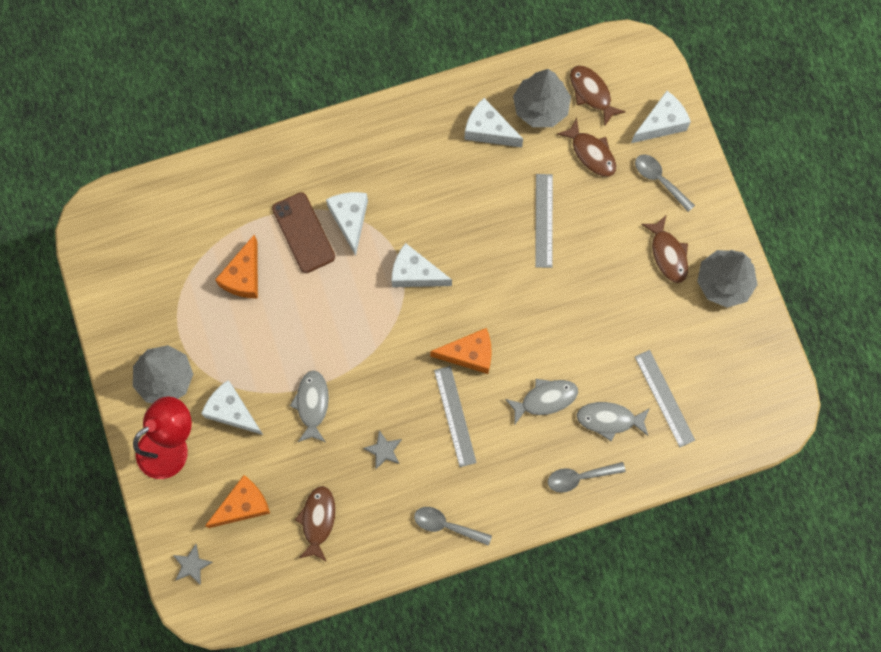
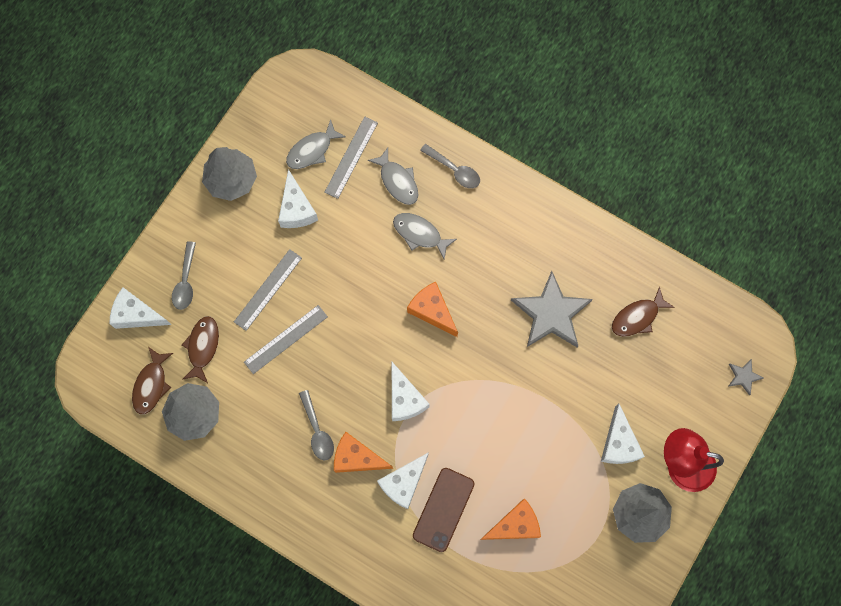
camera: 130 degrees left, 0 degrees up
orange cheese [205,475,270,528] -> orange cheese moved to [334,432,393,473]
grey fish [290,370,329,442] -> grey fish moved to [286,119,346,169]
grey star [363,430,402,469] -> grey star [511,271,593,347], size x2.24
grey spoon [414,507,492,546] -> grey spoon moved to [299,390,334,460]
grey ruler [434,366,477,467] -> grey ruler moved to [234,249,302,331]
white cheese [464,98,523,147] -> white cheese moved to [278,169,318,228]
brown fish [641,216,688,283] -> none

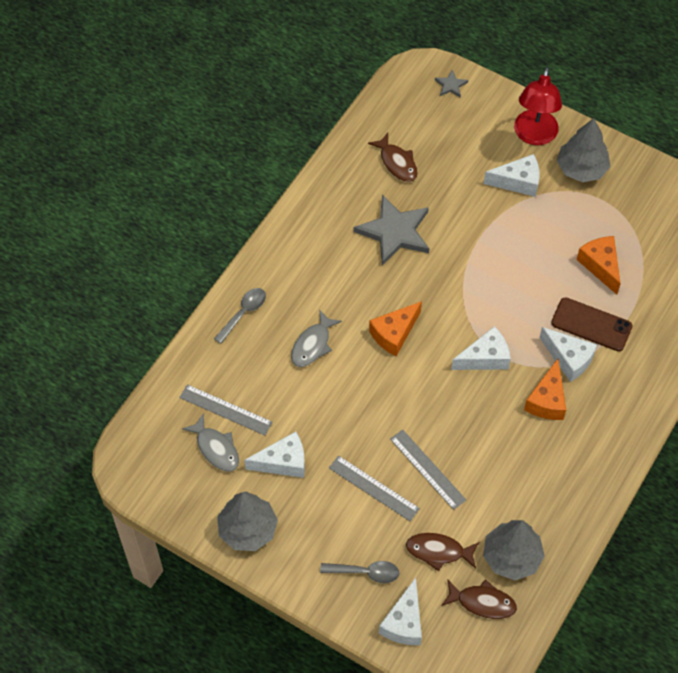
camera: 90 degrees left, 15 degrees down
grey spoon [299,390,334,460] -> none
grey fish [368,148,418,205] -> none

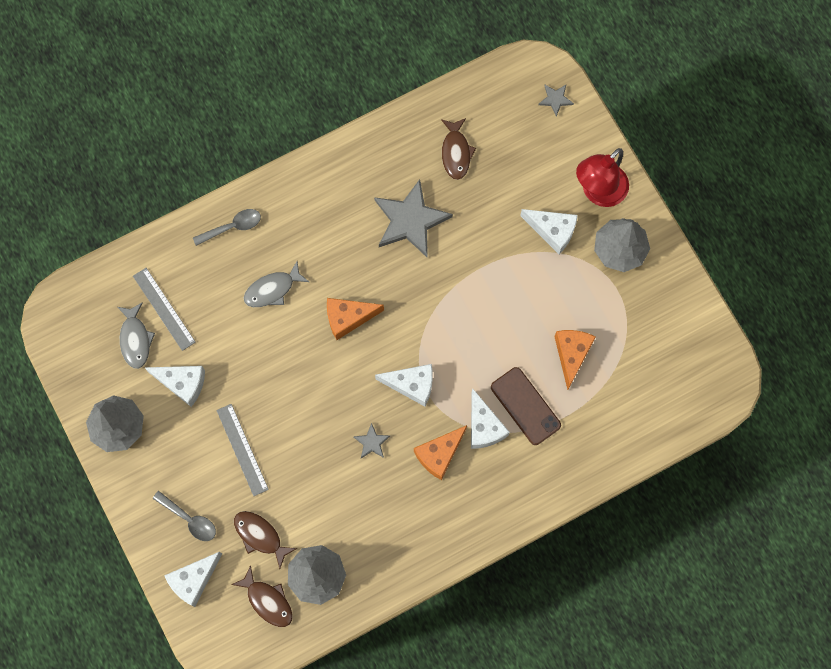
camera: 30 degrees right, 15 degrees up
grey ruler [390,429,466,510] -> none
none -> grey star [354,423,390,458]

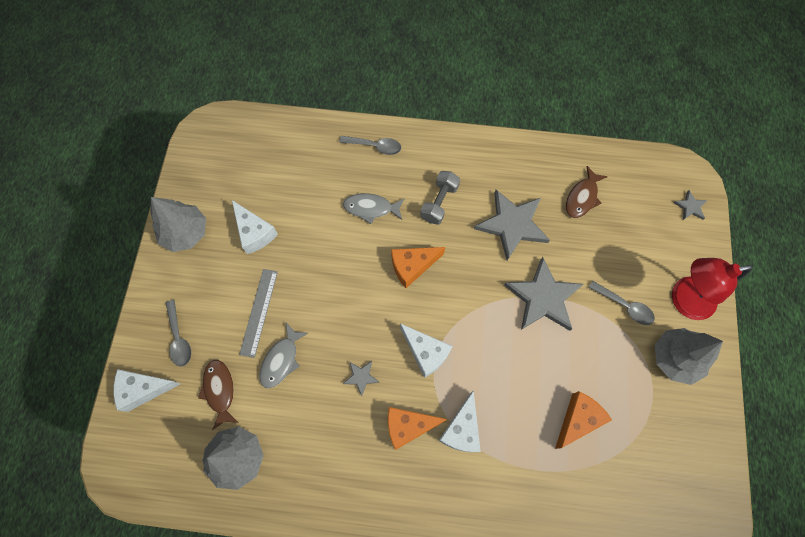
camera: 35 degrees right, 5 degrees down
grey fish [117,302,155,369] -> grey fish moved to [260,323,308,388]
grey ruler [133,268,196,351] -> none
brown fish [231,565,293,627] -> none
orange cheese [327,298,384,340] -> orange cheese turned 45 degrees counterclockwise [391,247,445,288]
brown phone [491,367,561,445] -> none
white cheese [520,209,578,254] -> grey spoon [588,281,655,325]
none -> grey dumbbell [421,171,460,225]
none -> grey star [504,257,583,331]

